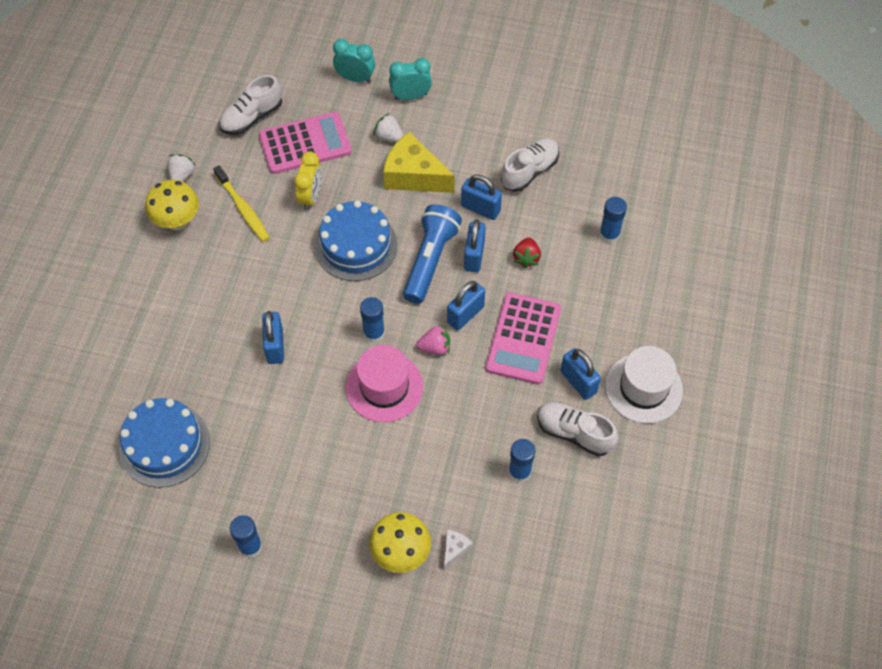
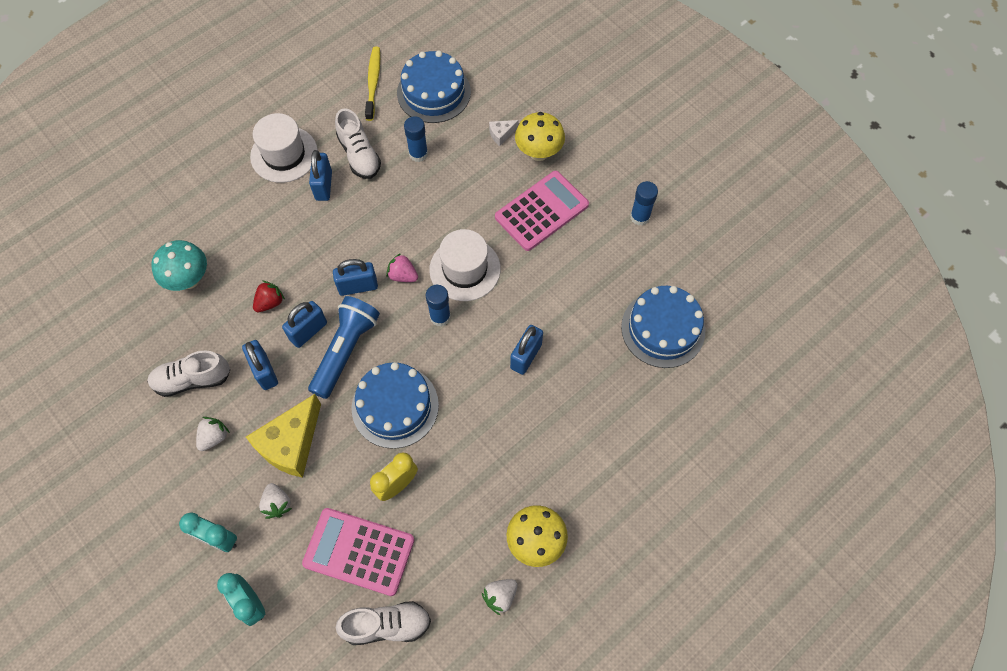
camera: 145 degrees left, 5 degrees up
yellow toothbrush [213,165,270,242] -> yellow toothbrush moved to [365,47,380,121]
pink hat [346,345,423,422] -> white hat [429,229,501,301]
yellow cheese [383,132,455,193] -> yellow cheese turned 60 degrees clockwise [246,394,321,478]
blue flashlight [403,204,462,304] -> blue flashlight turned 150 degrees clockwise [308,296,380,399]
pink calculator [486,293,561,384] -> pink calculator moved to [495,171,589,251]
blue glue stick [599,197,627,243] -> turquoise mushroom [151,240,207,291]
none -> white strawberry [196,417,230,451]
none -> blue cake [397,51,471,123]

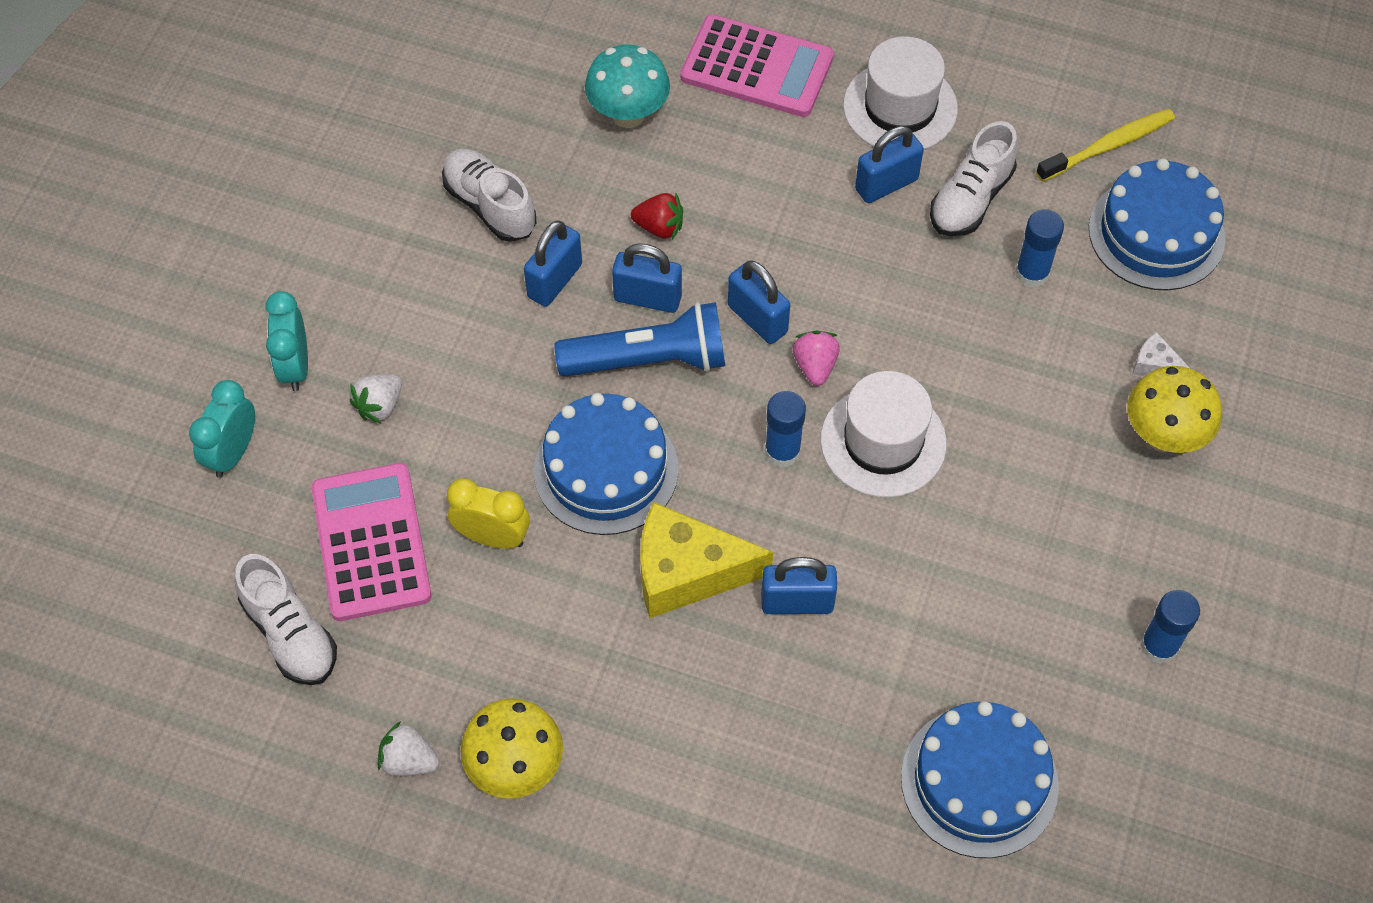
camera: 60 degrees right, 5 degrees down
white strawberry [196,417,230,451] -> none
yellow cheese [246,394,321,478] -> yellow cheese moved to [640,502,773,618]
pink calculator [495,171,589,251] -> pink calculator moved to [680,14,834,117]

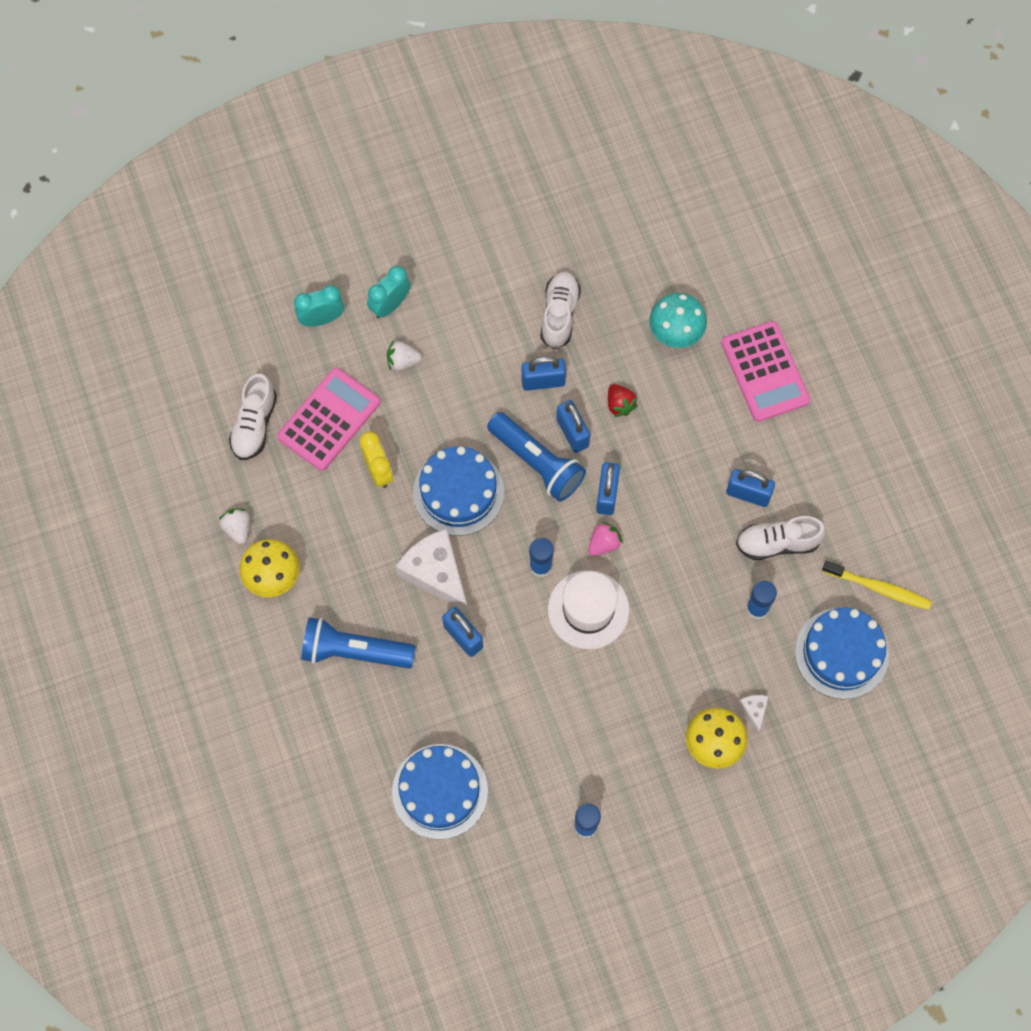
camera: 50 degrees right, 10 degrees up
yellow cheese [640,502,773,618] -> white cheese [395,529,468,613]
white hat [843,36,958,150] -> none
none -> blue flashlight [301,617,416,668]

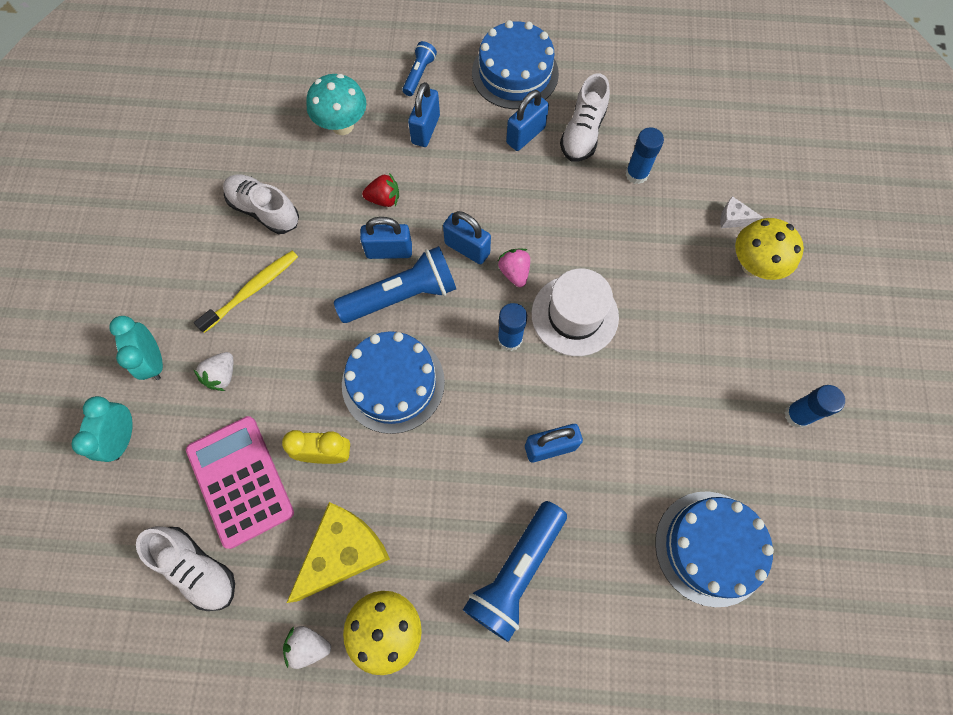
camera: 65 degrees left, 0 degrees up
white cheese [395,529,468,613] -> none
blue padlock [521,356,566,391] -> blue padlock moved to [408,82,440,147]
pink calculator [721,321,810,422] -> blue flashlight [402,41,437,96]
blue cake [795,608,889,699] -> blue cake moved to [472,20,559,109]
yellow toothbrush [822,561,932,610] -> yellow toothbrush moved to [194,251,298,333]
none -> yellow cheese [287,502,390,603]

